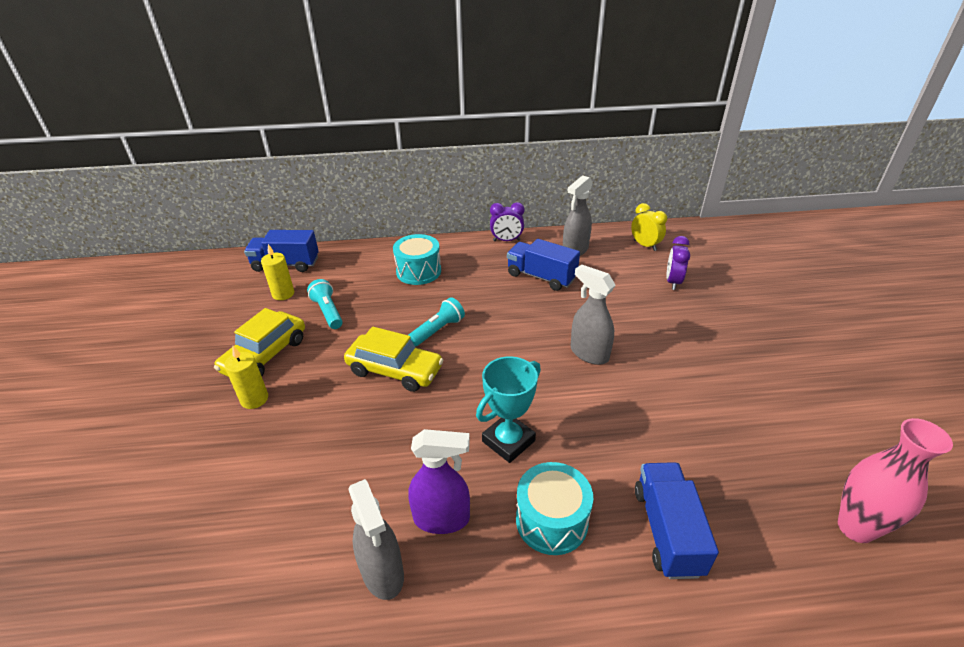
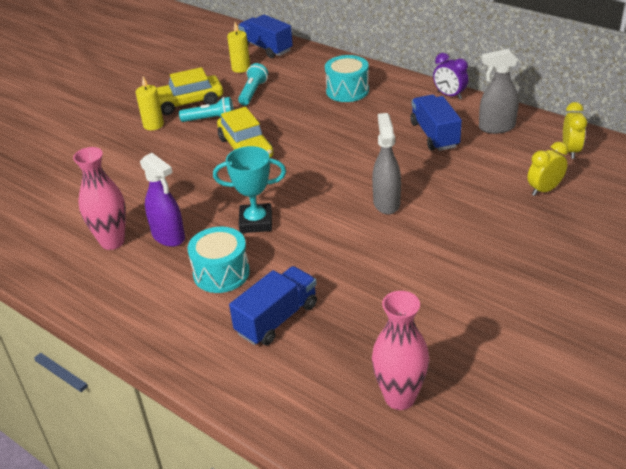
camera: 45 degrees right, 0 degrees up
grey spray bottle [348,479,404,600] -> pink vase [73,147,126,250]
turquoise flashlight [408,297,465,347] -> turquoise flashlight moved to [179,97,234,122]
purple clock [666,236,690,290] -> yellow clock [527,142,568,196]

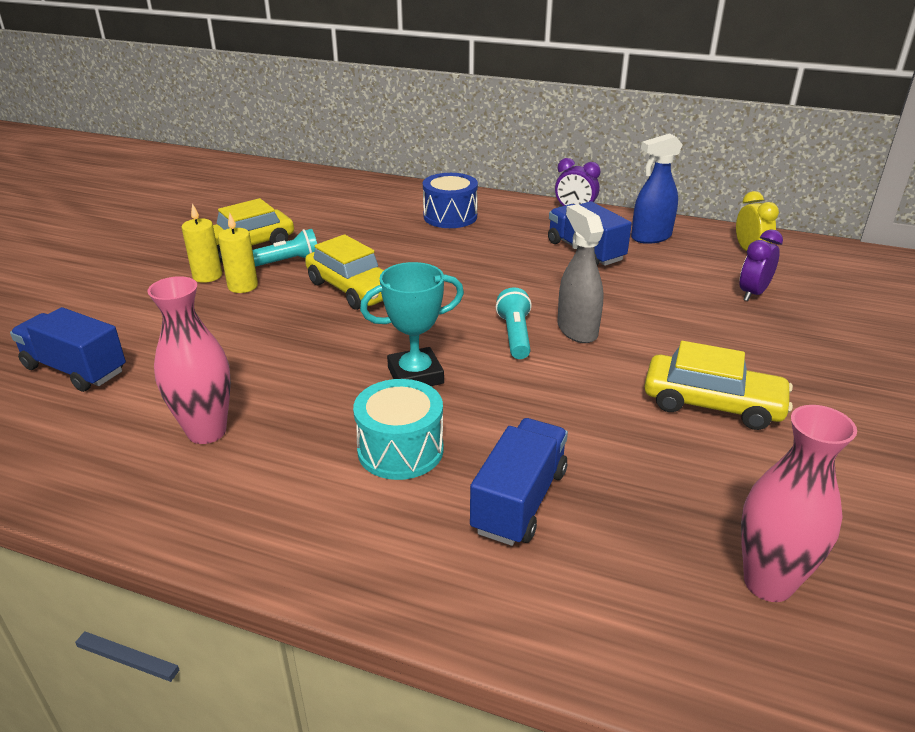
camera: 20 degrees left, 5 degrees down
purple spray bottle [140,153,185,247] -> none
yellow candle [227,22,250,73] -> yellow candle moved to [218,213,258,293]
blue truck [238,14,293,58] -> blue truck moved to [10,307,126,392]
turquoise flashlight [238,63,268,106] -> turquoise flashlight moved to [496,287,532,359]
turquoise drum [325,55,369,102] -> blue drum [423,173,478,228]
grey spray bottle [479,49,519,134] -> blue spray bottle [631,133,682,244]
yellow clock [527,142,568,196] -> purple clock [740,229,783,301]
none -> yellow car [644,341,793,430]

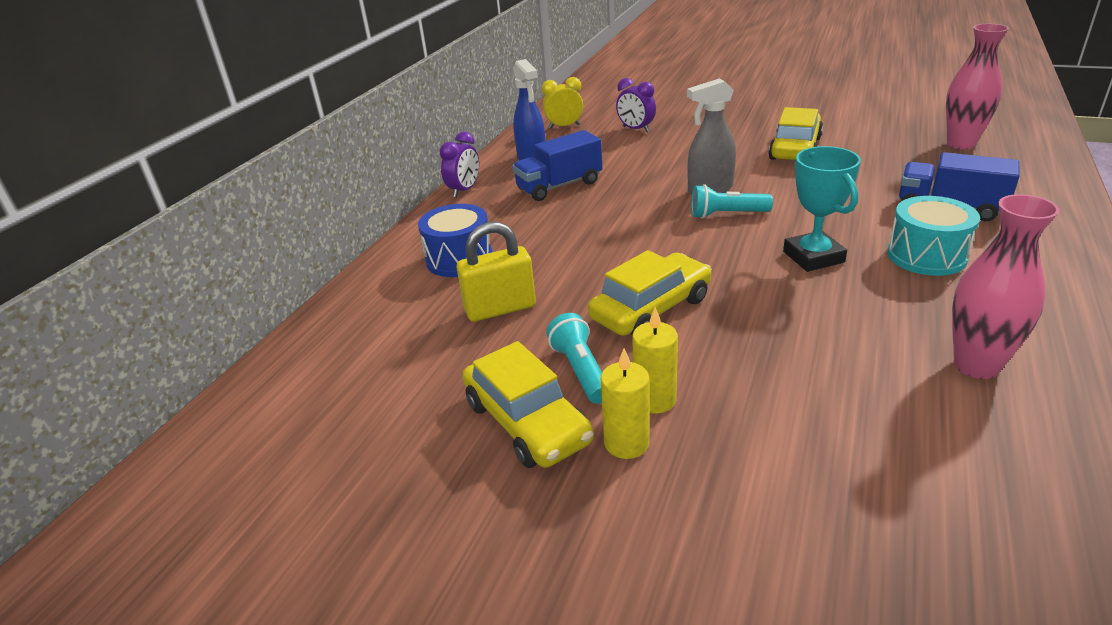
camera: 85 degrees left, 0 degrees up
blue truck [10,307,126,392] -> none
none -> yellow padlock [456,222,536,322]

